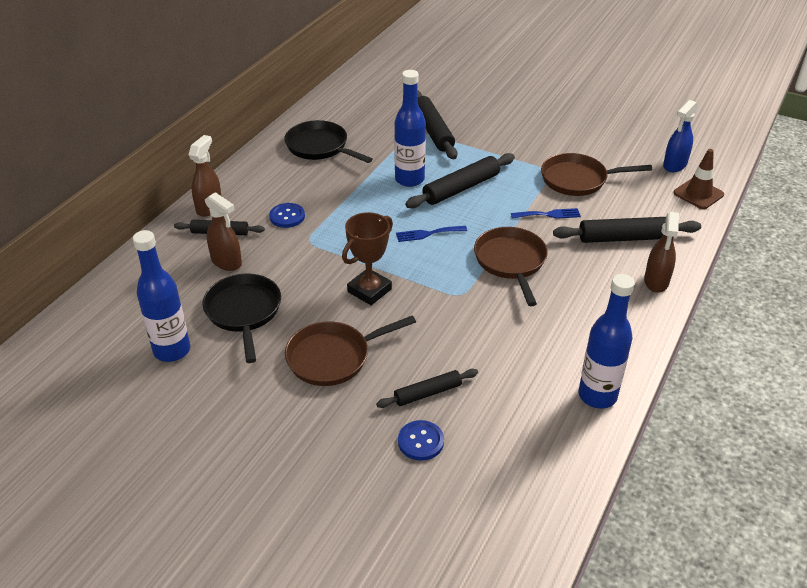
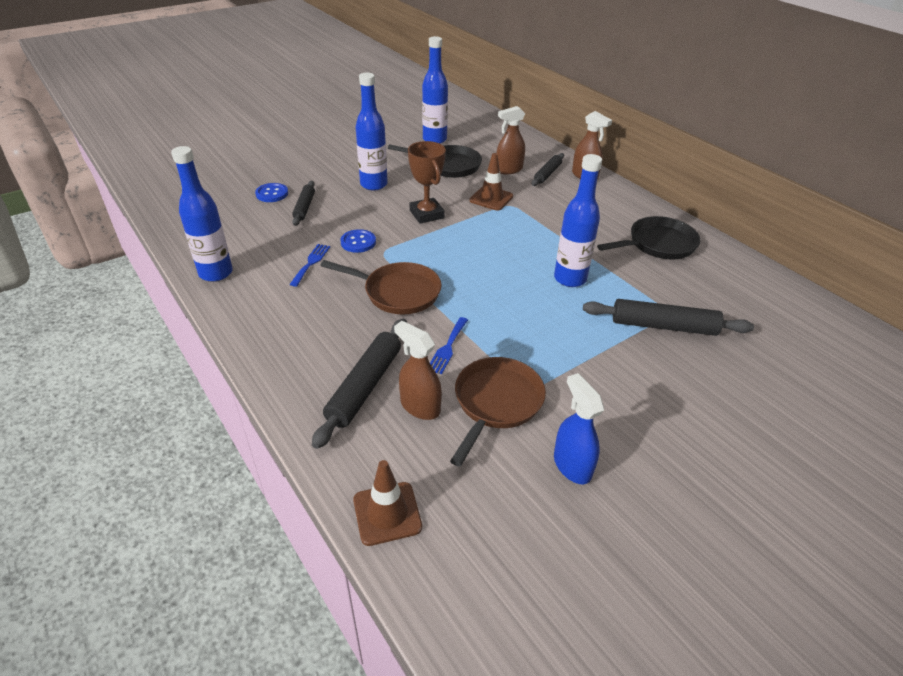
camera: 115 degrees right, 0 degrees up
blue button [269,203,305,228] -> blue button moved to [341,229,376,253]
brown pan [285,315,416,386] -> blue bottle [356,73,388,190]
blue fork [396,226,467,242] -> blue fork moved to [289,244,330,287]
black rolling pin [405,153,515,208] -> none
brown spray bottle [644,212,679,293] -> brown spray bottle moved to [394,321,442,420]
blue spray bottle [663,100,698,172] -> blue spray bottle moved to [554,373,604,484]
none -> brown traffic cone [469,153,513,211]

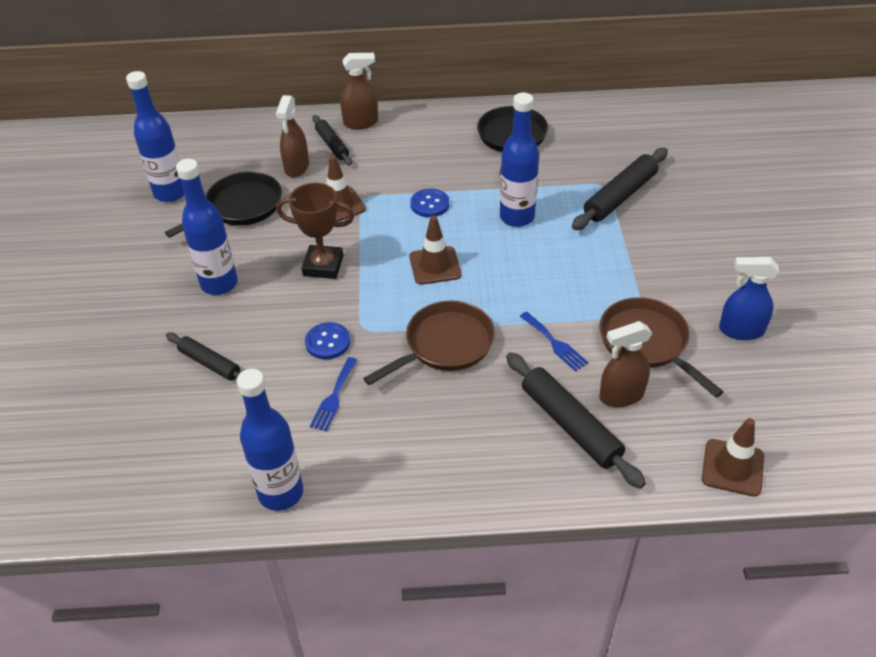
camera: 55 degrees left, 5 degrees up
blue button [255,183,288,202] -> blue button moved to [410,189,449,217]
blue fork [289,244,330,287] -> blue fork turned 120 degrees counterclockwise [310,357,357,432]
none -> brown traffic cone [409,216,462,285]

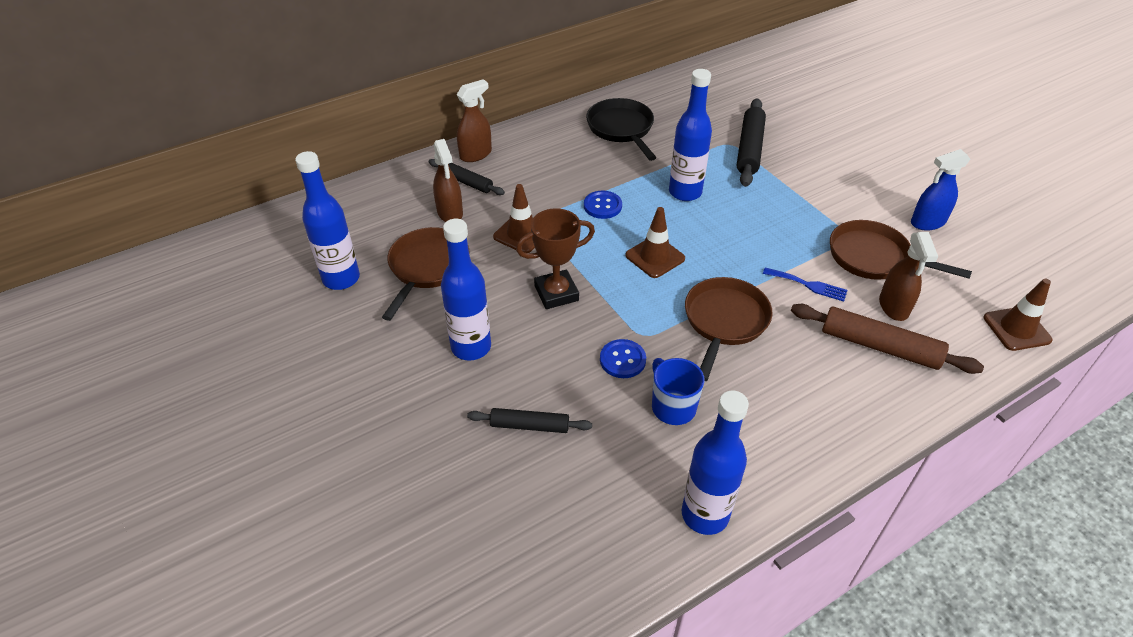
camera: 30 degrees left, 0 degrees up
black pan [165,171,282,238] -> brown pan [382,227,470,321]
blue fork [310,357,357,432] -> blue mug [652,358,704,425]
black rolling pin [506,352,646,488] -> brown rolling pin [791,304,984,374]
brown spray bottle [599,321,652,407] -> brown spray bottle turned 45 degrees counterclockwise [879,232,938,321]

